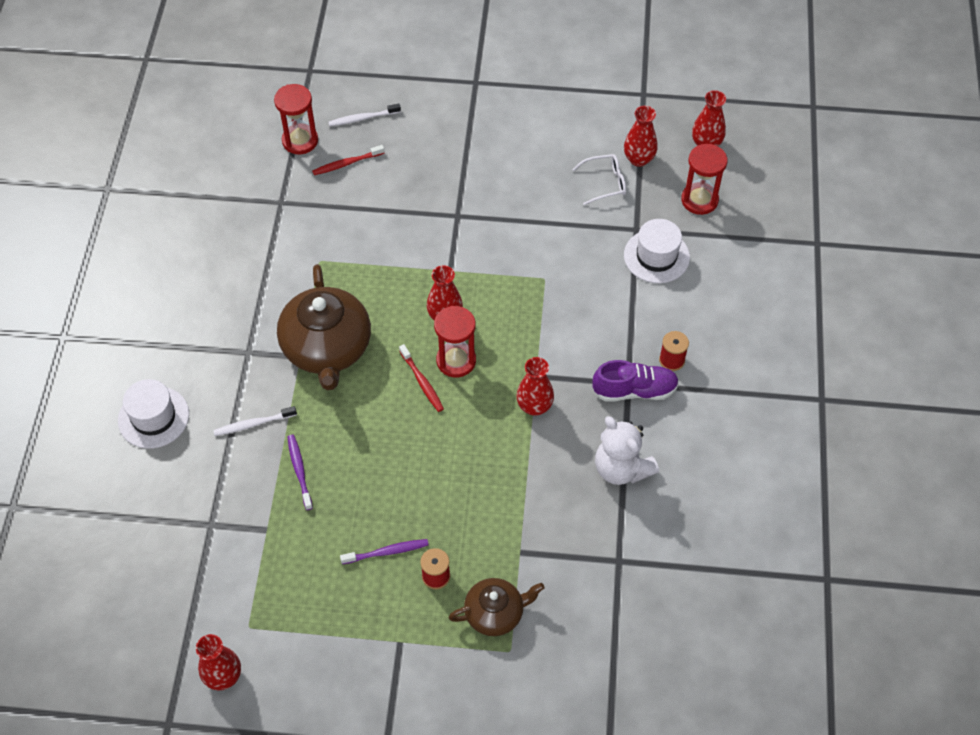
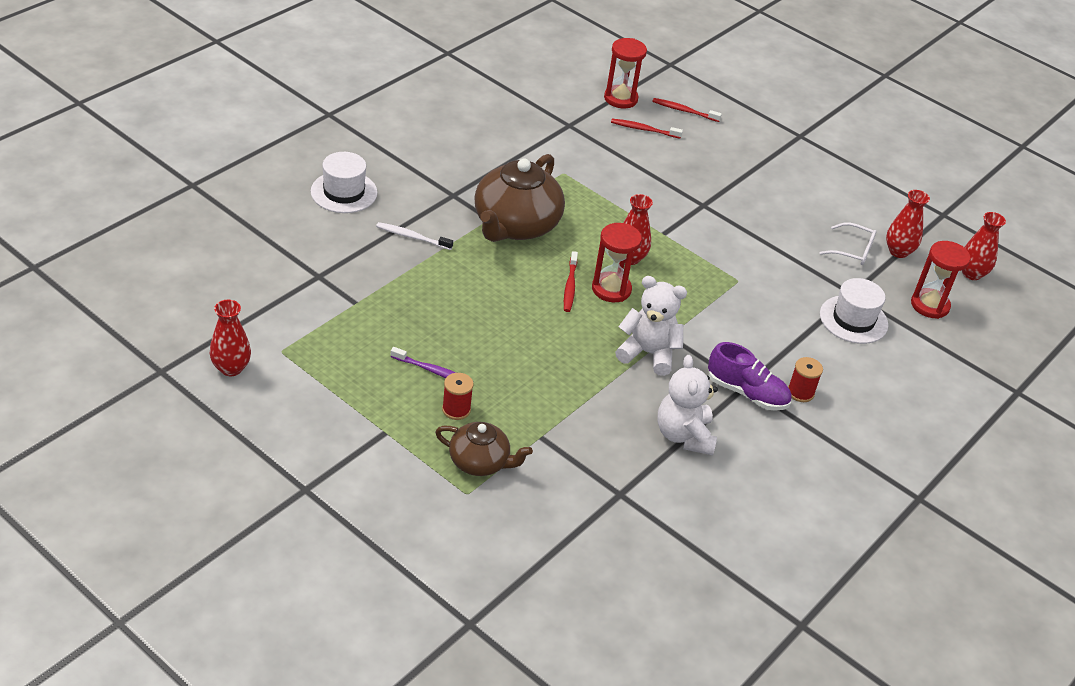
camera: 30 degrees right, 15 degrees down
purple toothbrush [287,435,313,510] -> none
white toothbrush [328,104,401,127] -> red toothbrush [652,98,722,122]
red vase [516,357,554,416] -> white teddy bear [615,276,687,376]

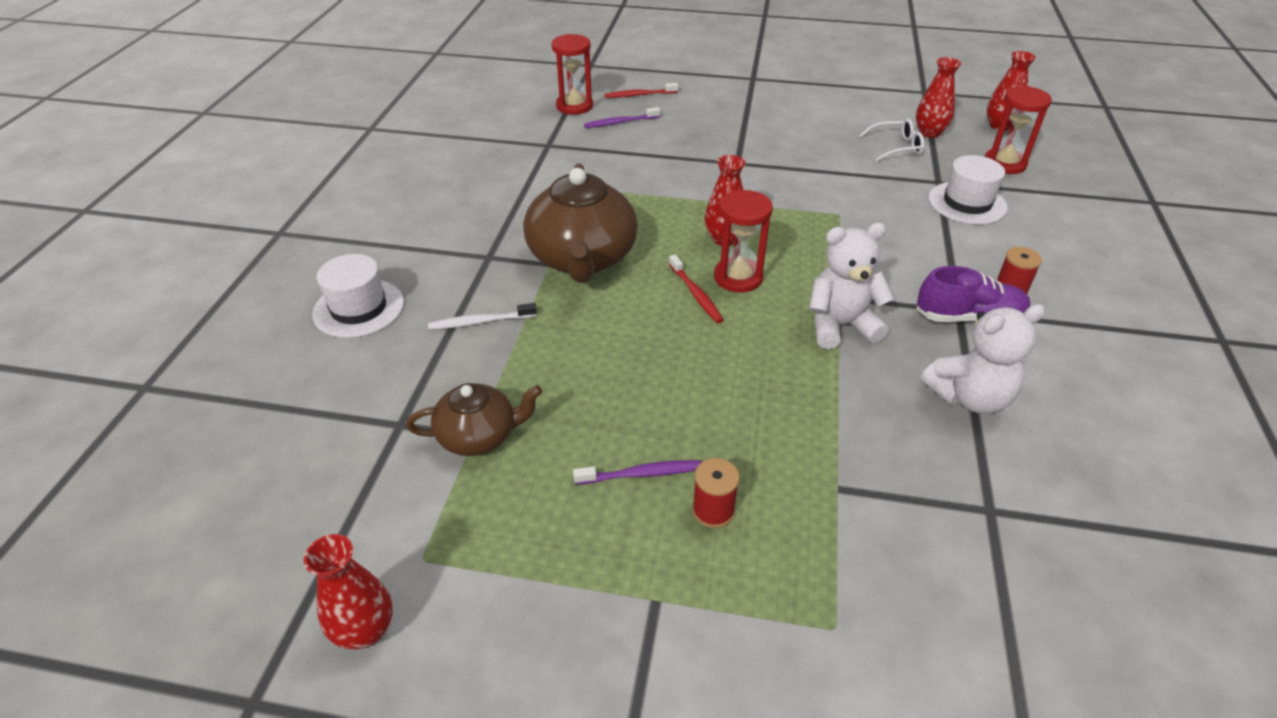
camera: 25 degrees left, 0 degrees up
brown teapot [435,422,533,476] -> brown teapot moved to [406,383,542,456]
red toothbrush [611,119,683,139] -> purple toothbrush [584,107,660,128]
white teddy bear [657,355,718,455] -> white teddy bear turned 75 degrees counterclockwise [921,304,1045,414]

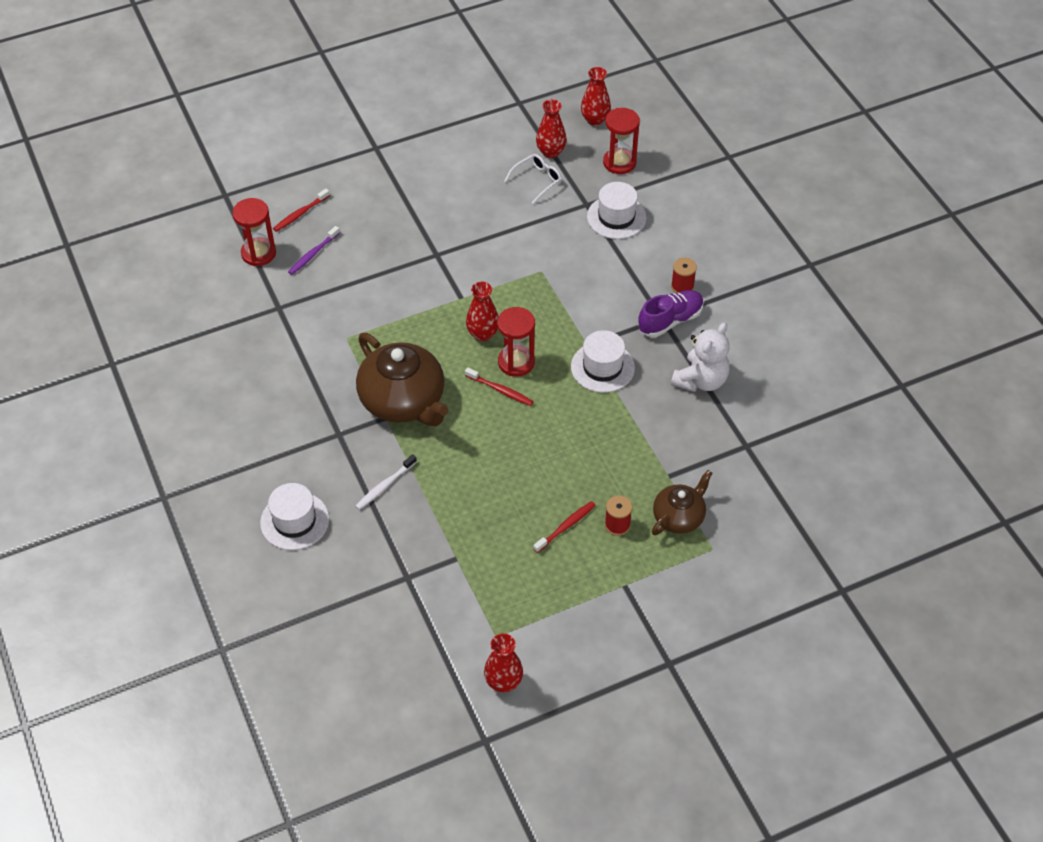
camera: 35 degrees left, 10 degrees up
brown teapot [406,383,542,456] -> brown teapot moved to [652,470,712,535]
purple toothbrush [573,460,702,485] -> red toothbrush [533,501,595,553]
white teddy bear [809,223,894,349] -> white hat [571,330,635,393]

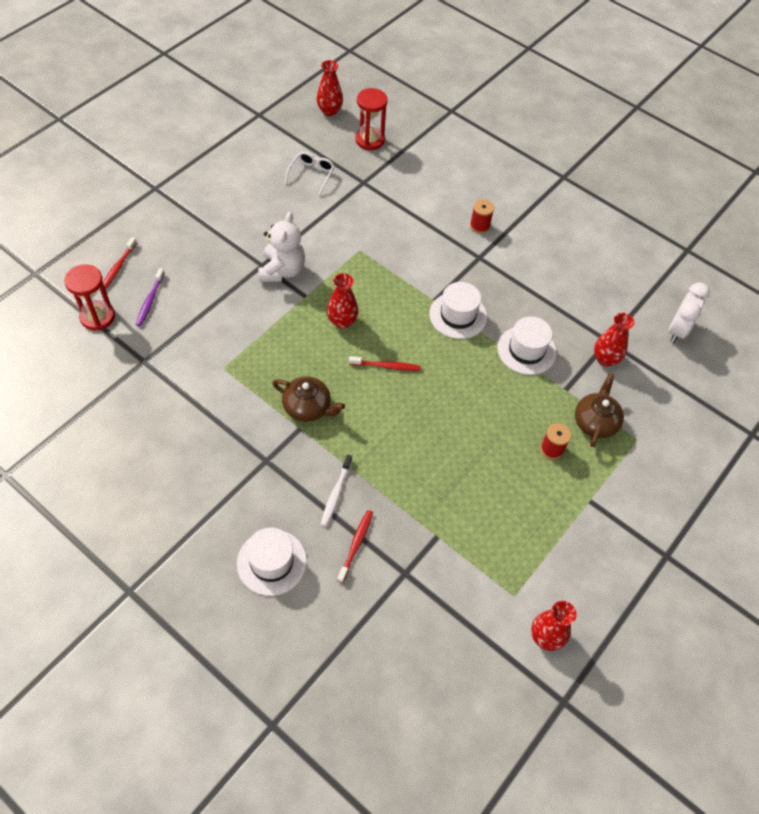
camera: 30 degrees left, 5 degrees up
brown teapot [356,333,448,426] -> brown teapot [273,376,345,422], size x0.57
red hourglass [497,307,535,377] -> none
red toothbrush [533,501,595,553] -> red toothbrush moved to [337,510,373,583]
red vase [536,99,566,158] -> red vase moved to [594,313,634,366]
white hat [587,182,646,239] -> white hat moved to [497,317,557,375]
purple shoe [638,290,704,337] -> none
white teddy bear [671,322,730,392] -> white teddy bear moved to [258,211,305,282]
none -> white clock [669,282,710,343]

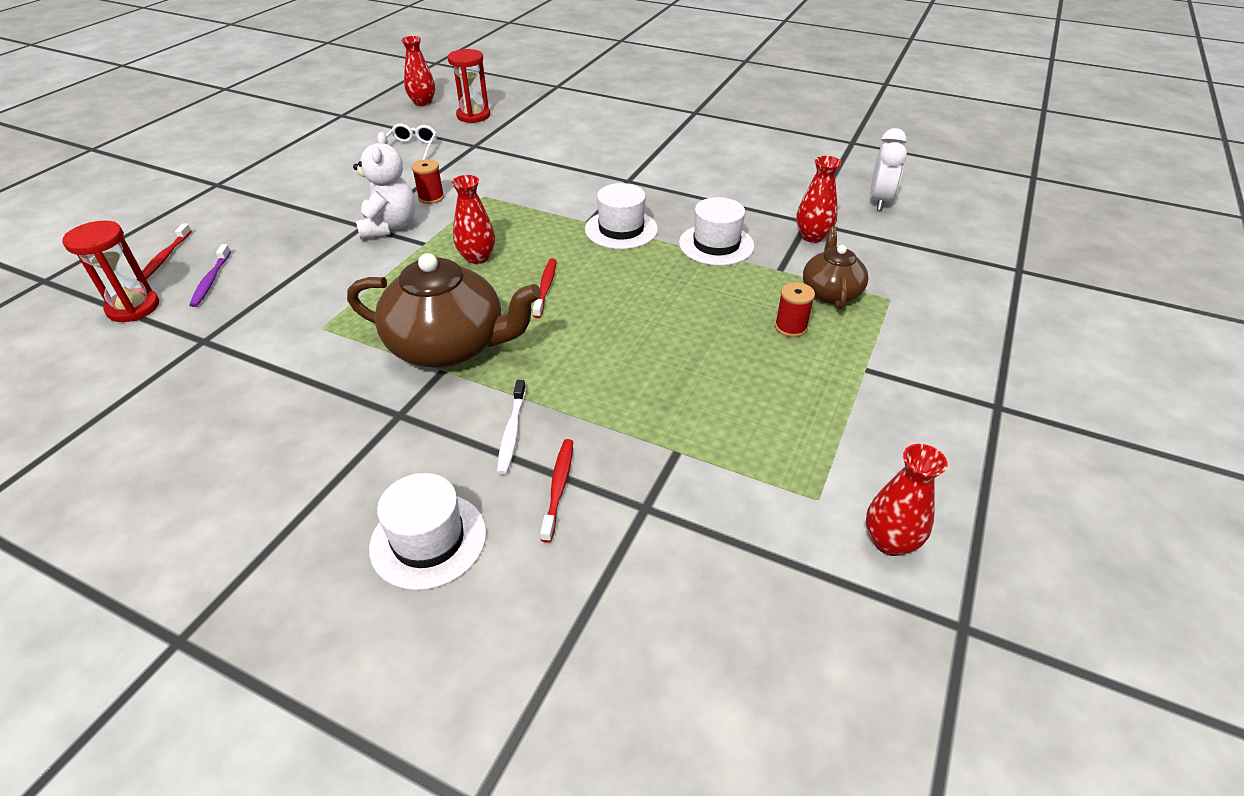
camera: 10 degrees left, 15 degrees down
brown teapot [273,376,345,422] -> brown teapot [347,253,541,367], size x1.75
red toothbrush [349,356,421,371] -> red toothbrush turned 75 degrees counterclockwise [533,258,556,318]
red spool [470,199,494,234] -> red spool moved to [412,159,444,204]

